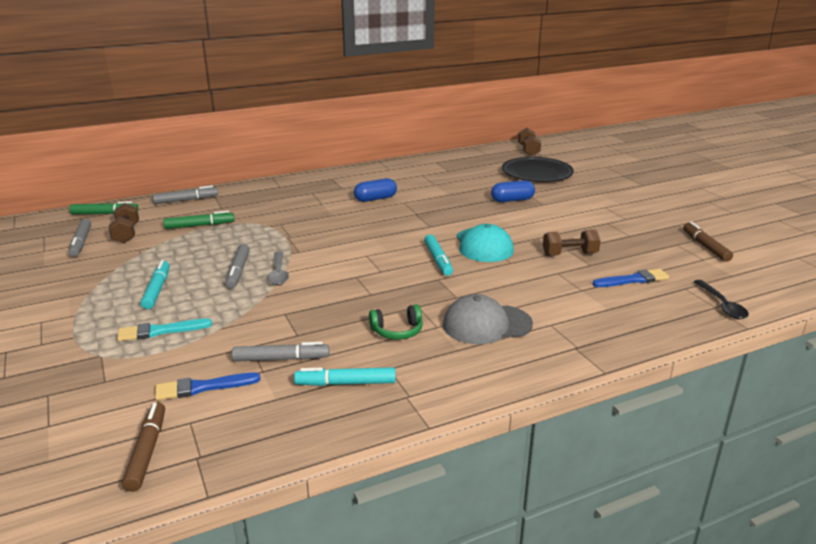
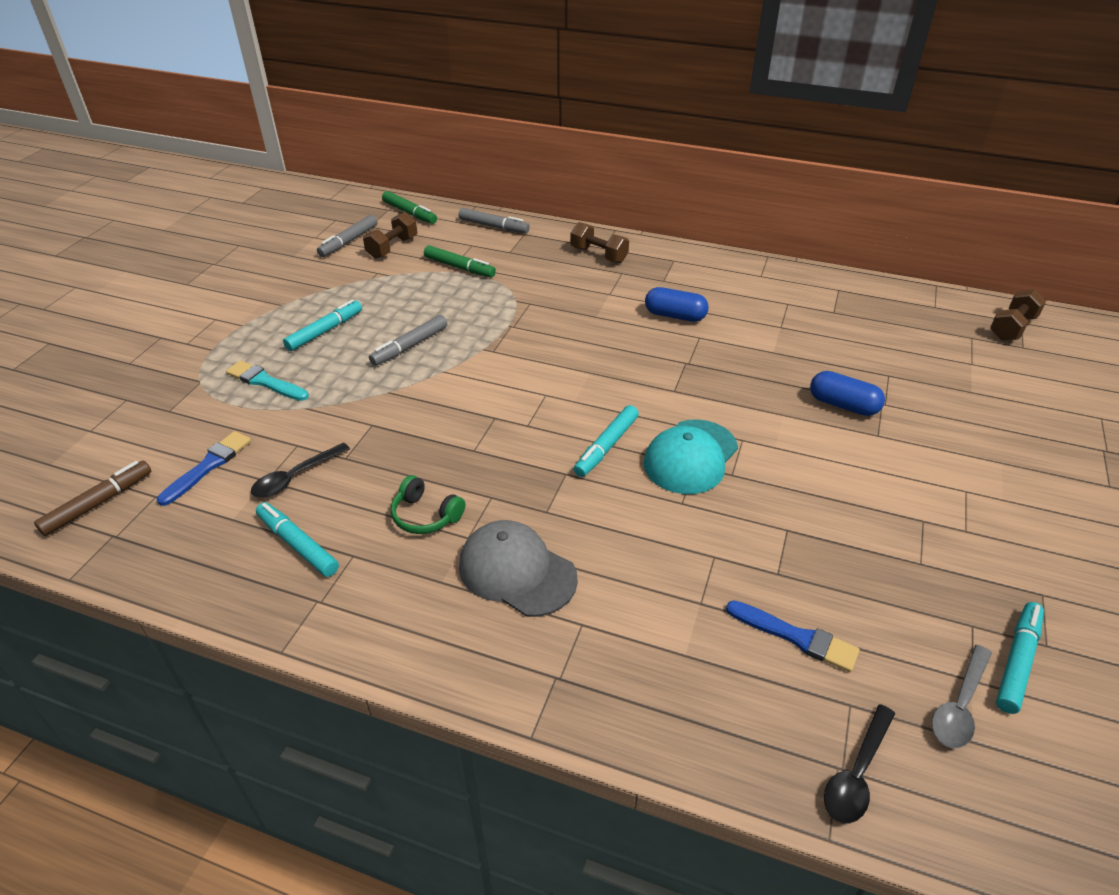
camera: 45 degrees right, 15 degrees up
blue brush [155,372,260,400] -> blue brush turned 90 degrees clockwise [157,431,251,506]
grey marker [232,342,329,362] -> black spoon [251,443,350,498]
grey spoon [267,251,289,285] -> grey spoon moved to [932,645,992,748]
black plate [502,157,574,182] -> none
brown dumbbell [543,229,601,256] -> brown dumbbell moved to [570,222,629,263]
brown marker [683,222,733,262] -> turquoise marker [996,602,1044,714]

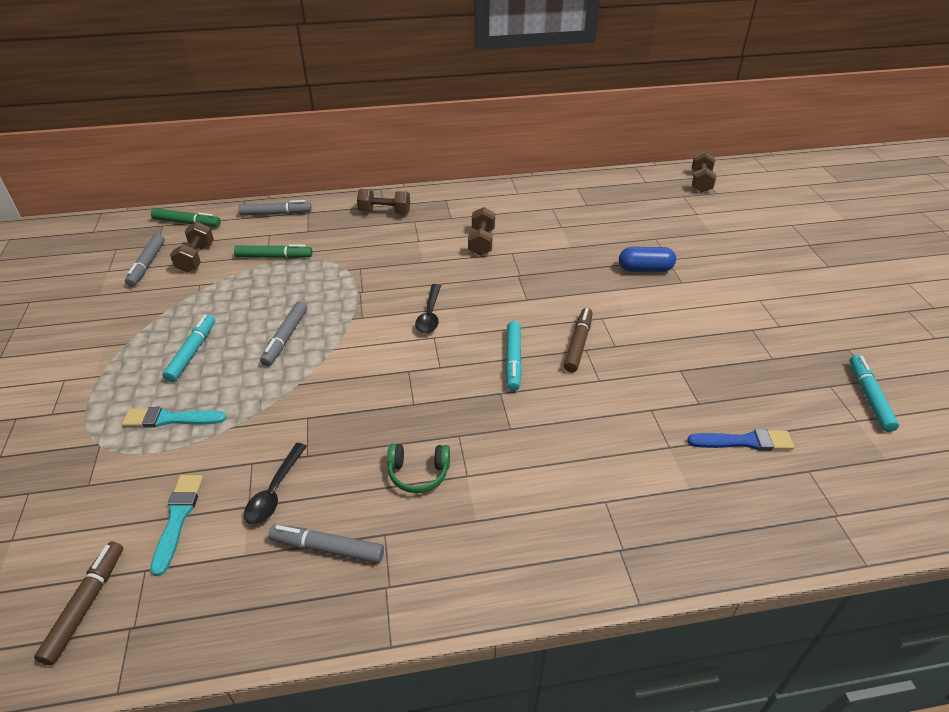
camera: 30 degrees left, 0 degrees up
blue brush [157,431,251,506] -> turquoise brush [150,475,203,576]
turquoise marker [256,502,339,577] -> grey marker [268,525,384,563]
grey cap [459,520,578,617] -> none
turquoise cap [643,419,738,494] -> brown marker [564,308,593,372]
blue capsule [645,287,709,322] -> brown dumbbell [468,207,495,256]
black spoon [824,704,895,823] -> black spoon moved to [415,284,441,334]
grey spoon [932,645,992,748] -> none

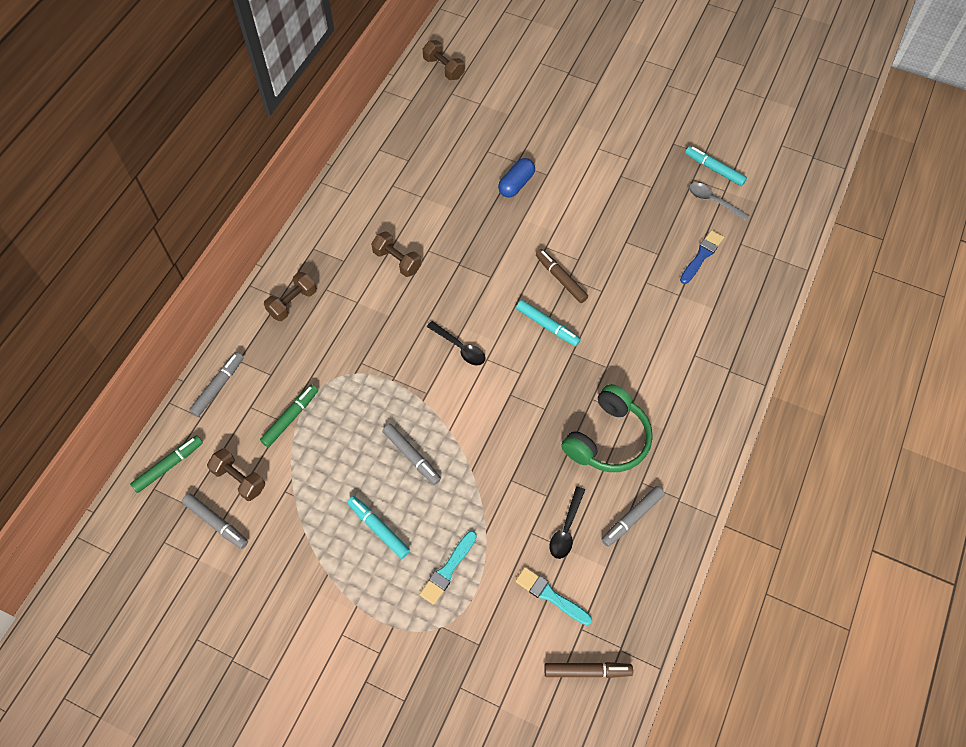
camera: 55 degrees left, 20 degrees up
brown marker [34,542,123,665] -> brown marker turned 135 degrees clockwise [544,662,633,678]
black spoon [244,443,307,525] -> black spoon turned 60 degrees clockwise [549,487,585,559]
green headphones [387,444,450,493] -> green headphones [561,384,653,472], size x1.84
none -> grey spoon [689,183,749,221]

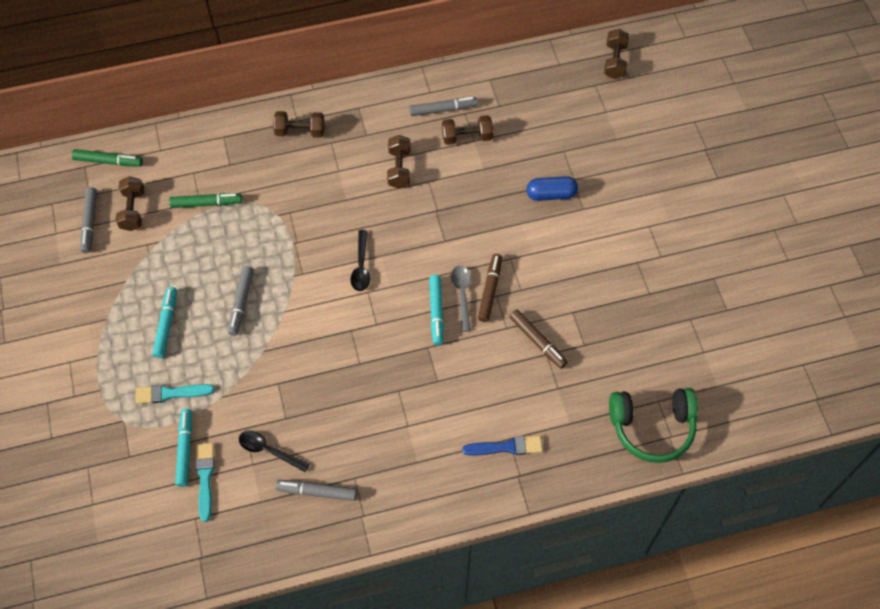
camera: 50 degrees right, 0 degrees up
grey marker [189,352,244,417] -> grey marker moved to [409,97,478,116]
brown marker [544,662,633,678] -> brown marker moved to [509,310,568,369]
black spoon [549,487,585,559] -> black spoon turned 45 degrees clockwise [239,430,310,472]
green headphones [561,384,653,472] -> green headphones moved to [609,388,698,463]
blue brush [680,230,724,284] -> blue brush moved to [462,436,543,455]
turquoise marker [685,146,747,186] -> turquoise marker moved to [175,409,192,487]
grey spoon [689,183,749,221] -> grey spoon moved to [451,265,471,332]
none -> brown dumbbell [442,115,493,145]

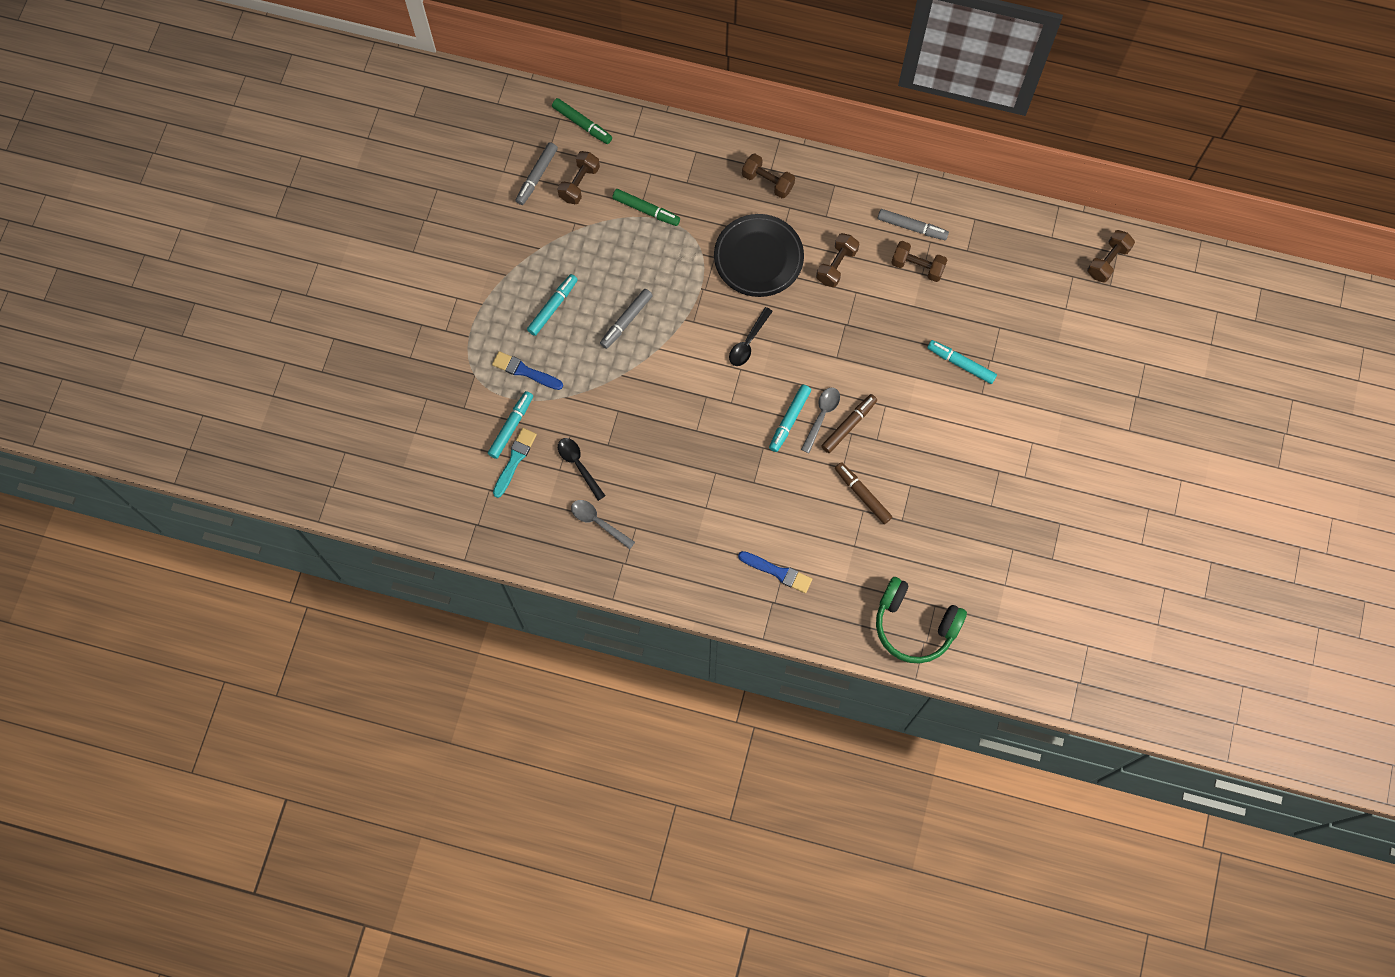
camera: 30 degrees right, 10 degrees up
turquoise brush [135,384,215,404] -> blue brush [492,351,563,390]
grey marker [275,480,357,501] -> grey spoon [571,500,635,549]
brown marker [509,310,568,369] -> brown marker turned 150 degrees clockwise [835,462,892,524]
blue capsule [527,176,578,201] -> turquoise marker [927,340,997,384]
none -> black plate [714,214,804,297]

